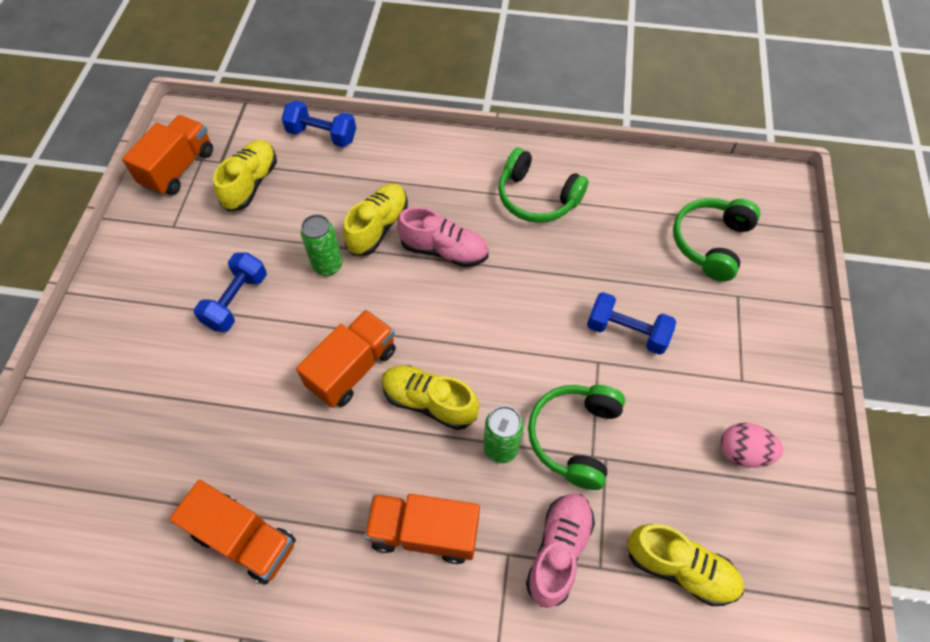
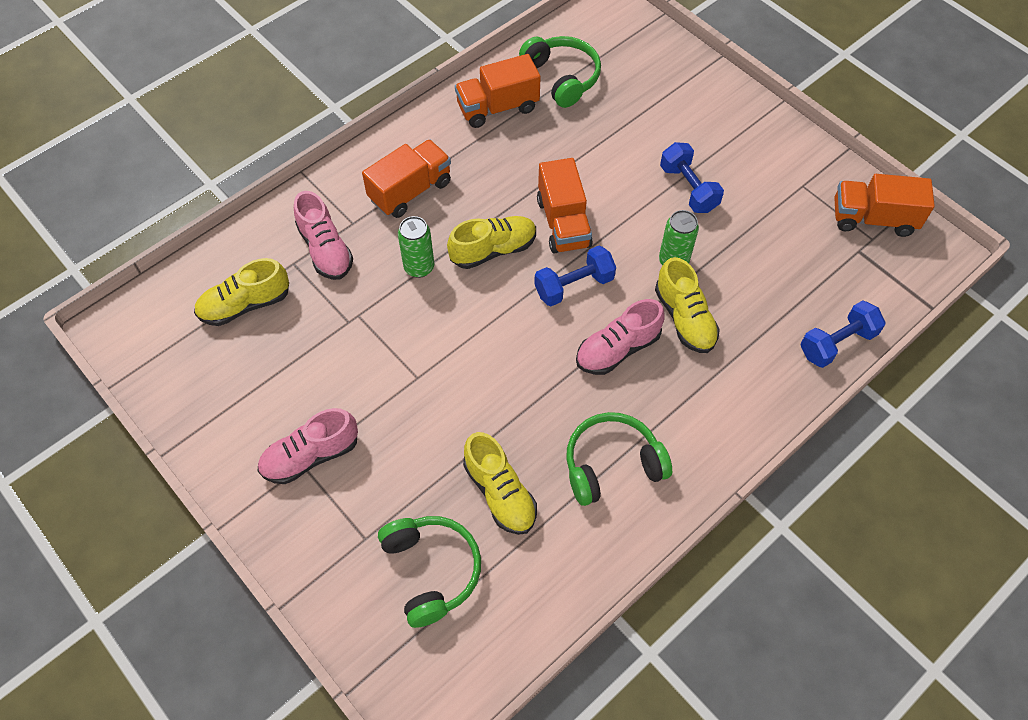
camera: 130 degrees right, 0 degrees up
orange truck [122,115,213,196] -> orange truck turned 120 degrees clockwise [834,174,935,237]
yellow shoe [213,140,277,211] -> yellow shoe moved to [463,432,537,535]
green headphones [528,385,625,490] -> green headphones moved to [519,36,601,108]
blue dumbbell [587,292,676,355] -> blue dumbbell moved to [534,246,616,306]
pink egg [721,423,783,468] -> none
none -> pink shoe [258,408,358,484]

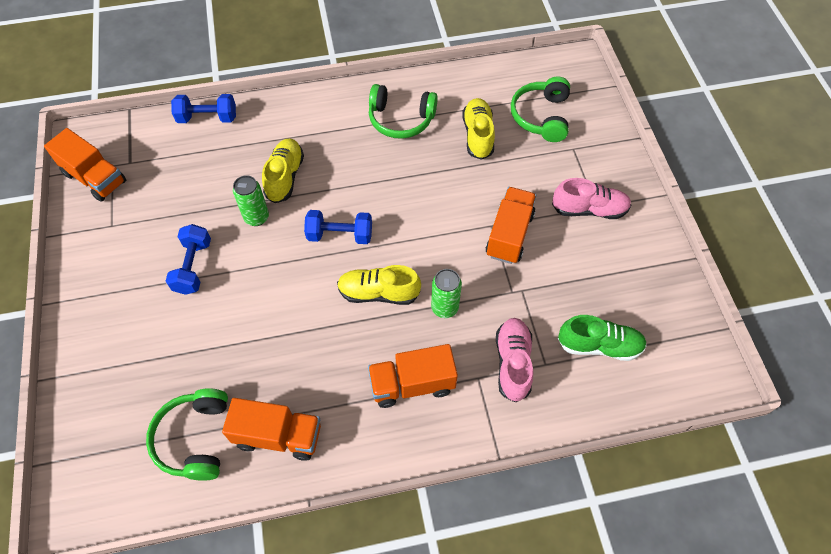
camera: 150 degrees left, 0 degrees up
yellow shoe [194,258,289,326] -> green shoe [558,315,647,361]
orange truck [537,158,593,253] -> orange truck moved to [486,187,536,264]
pink shoe [576,299,664,375] -> none

